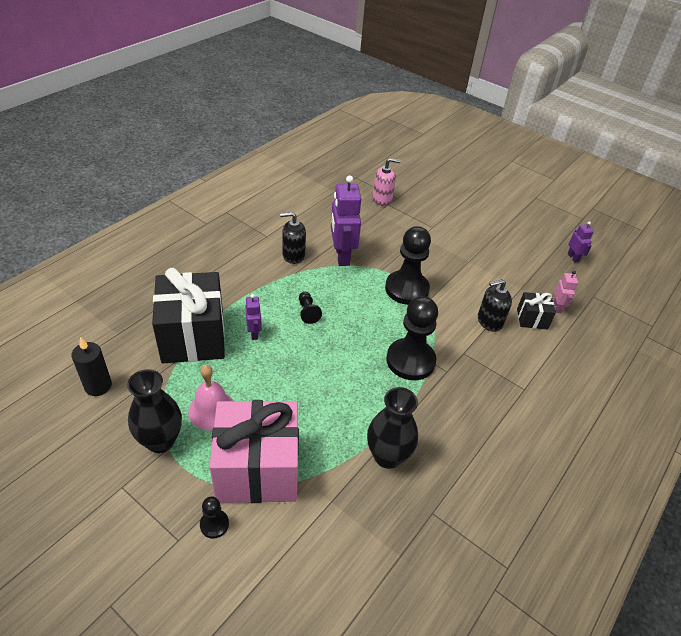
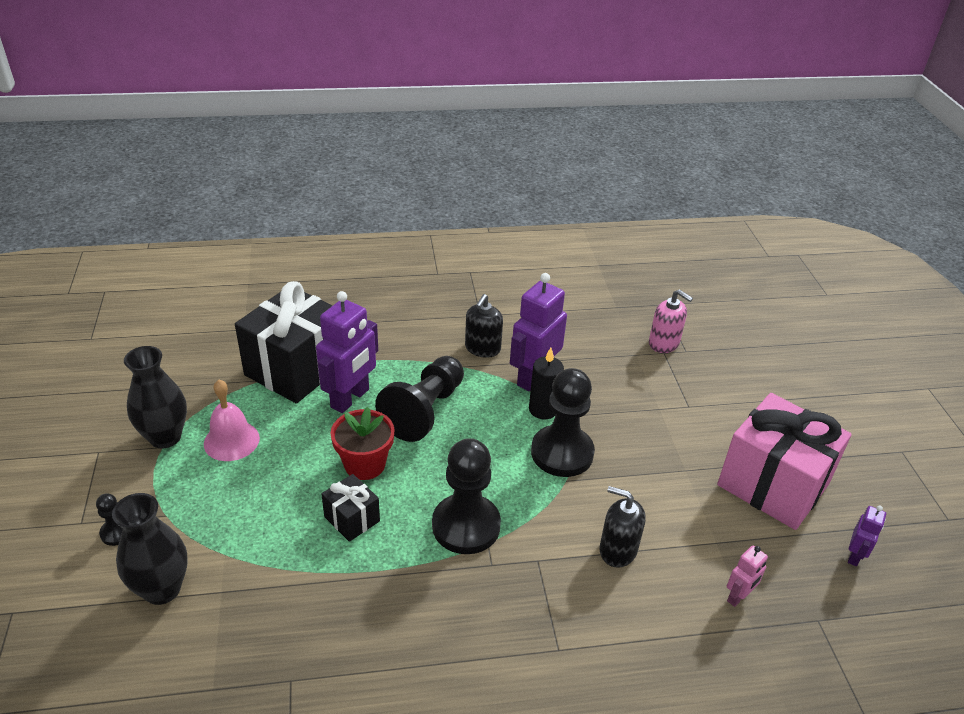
camera: 45 degrees right, 5 degrees down
black candle [71,337,112,396] -> black candle moved to [529,348,564,419]
pink gift [210,400,299,503] -> pink gift moved to [717,393,852,530]
purple robot [246,294,262,340] -> purple robot [316,291,378,413], size x1.99
black soap dispenser [280,212,306,264] -> black soap dispenser turned 105 degrees counterclockwise [465,294,503,358]
black pawn [299,292,322,324] -> black pawn [375,356,464,442], size x2.20
black vase [367,387,418,469] -> black vase moved to [112,493,188,605]
black gift [517,292,556,330] -> black gift moved to [322,474,380,542]
none -> red flower pot [331,407,395,480]

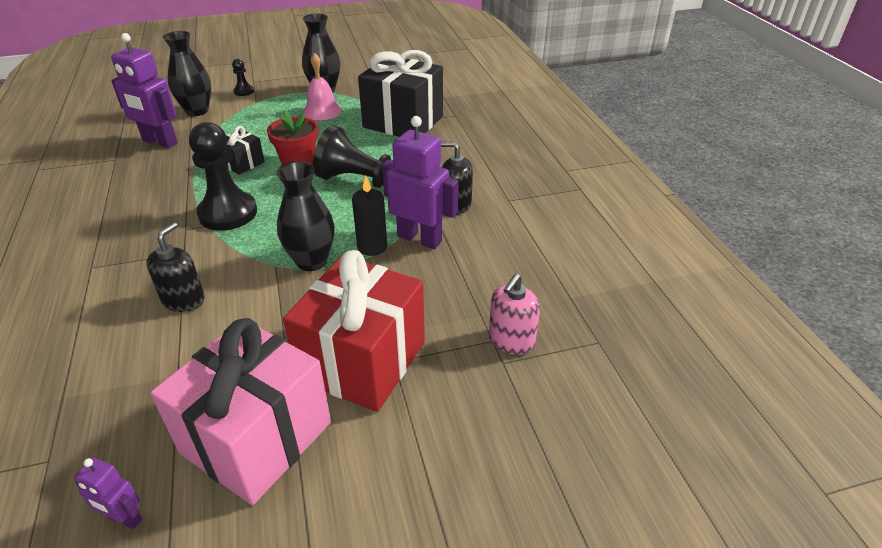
camera: 85 degrees right, 0 degrees up
purple robot [316,291,378,413] -> purple robot moved to [111,33,178,148]
black pawn [531,368,595,477] -> black vase [277,161,335,271]
pink robot [727,546,768,607] -> none
none -> red gift [283,250,425,412]

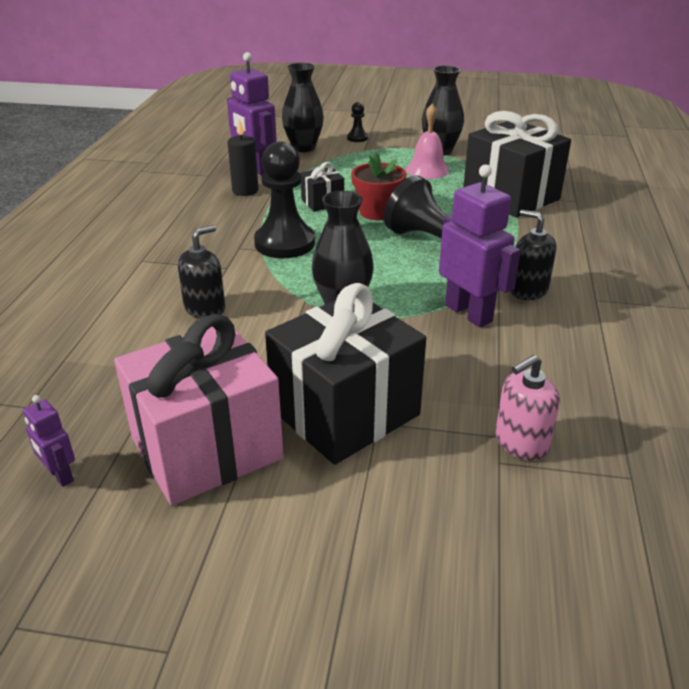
camera: 25 degrees right, 5 degrees down
red gift [283,250,425,412] -> black gift [265,283,426,465]
black candle [352,175,387,256] -> black candle moved to [227,119,259,196]

